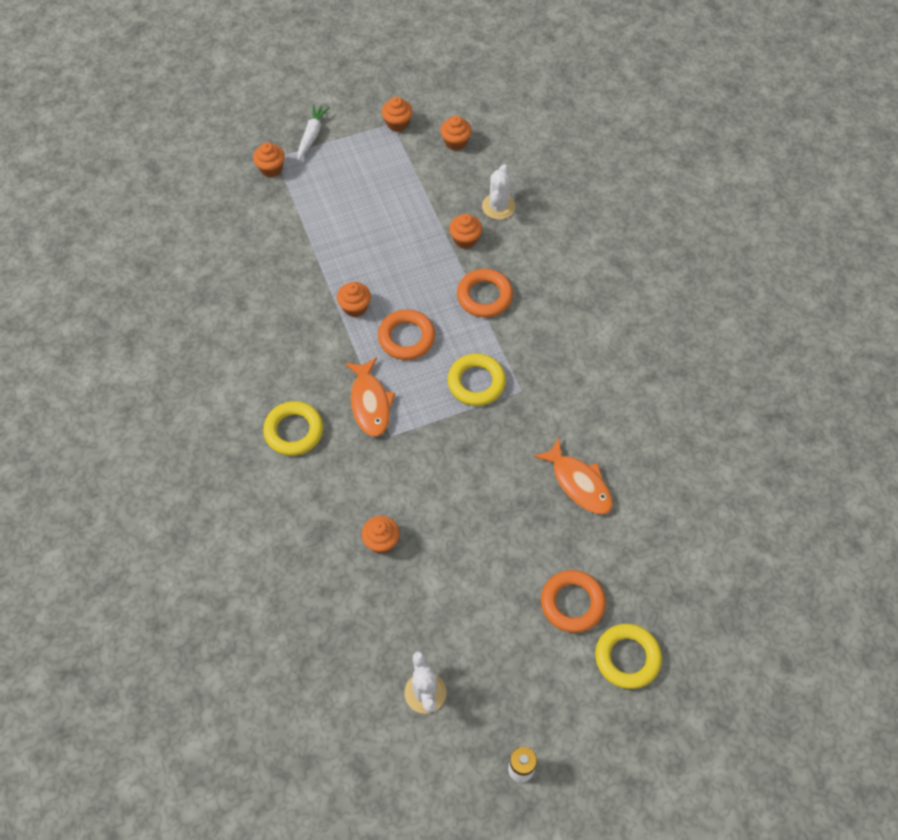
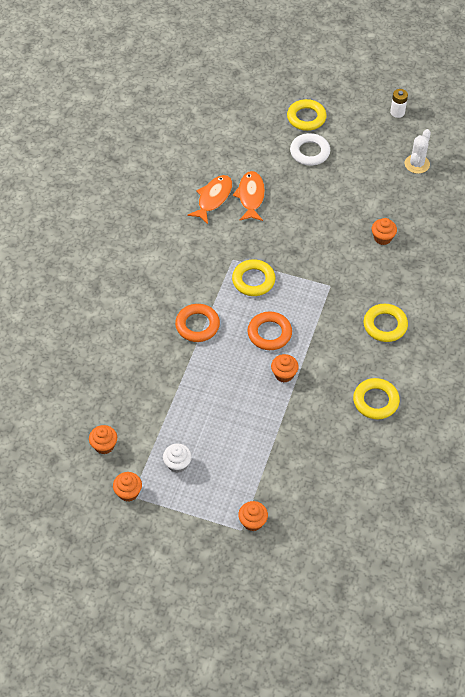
camera: 140 degrees left, 5 degrees down
white carrot [298,104,329,160] -> none
orange fish [345,357,395,437] -> orange fish moved to [187,175,232,224]
orange cupcake [449,214,482,249] -> none
white cactus [482,164,515,220] -> none
orange ring [541,570,606,633] -> white ring [290,133,330,166]
none -> white cupcake [163,444,192,473]
none -> yellow ring [353,378,400,419]

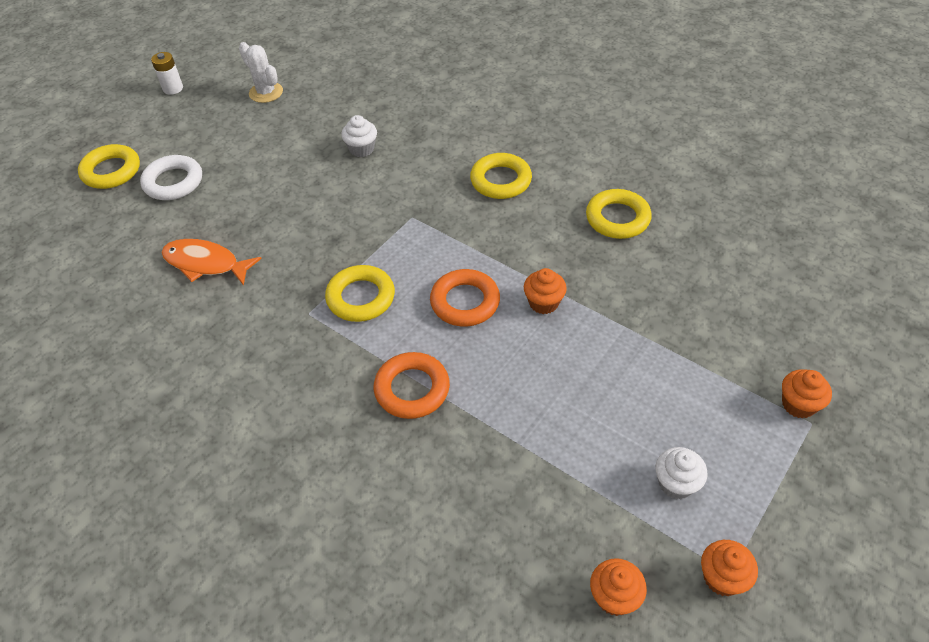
camera: 70 degrees left, 5 degrees down
orange fish [187,175,232,224] -> none
orange cupcake [372,218,397,245] -> white cupcake [341,115,377,157]

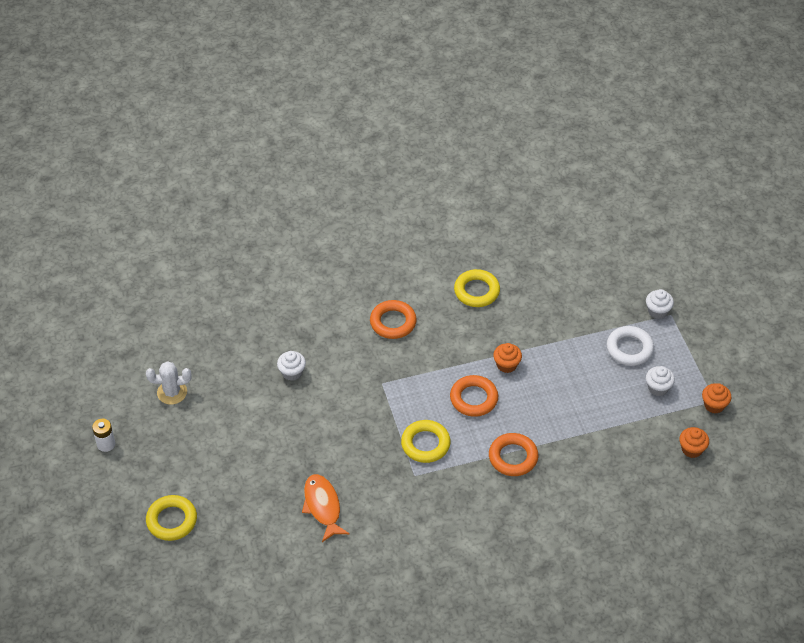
camera: 55 degrees left, 0 degrees up
white ring [140,155,202,200] -> white ring moved to [607,326,654,366]
orange fish [161,239,262,286] -> orange fish turned 105 degrees clockwise [302,474,350,542]
yellow ring [470,153,532,199] -> orange ring [370,300,417,339]
orange cupcake [782,369,832,419] -> white cupcake [646,289,674,319]

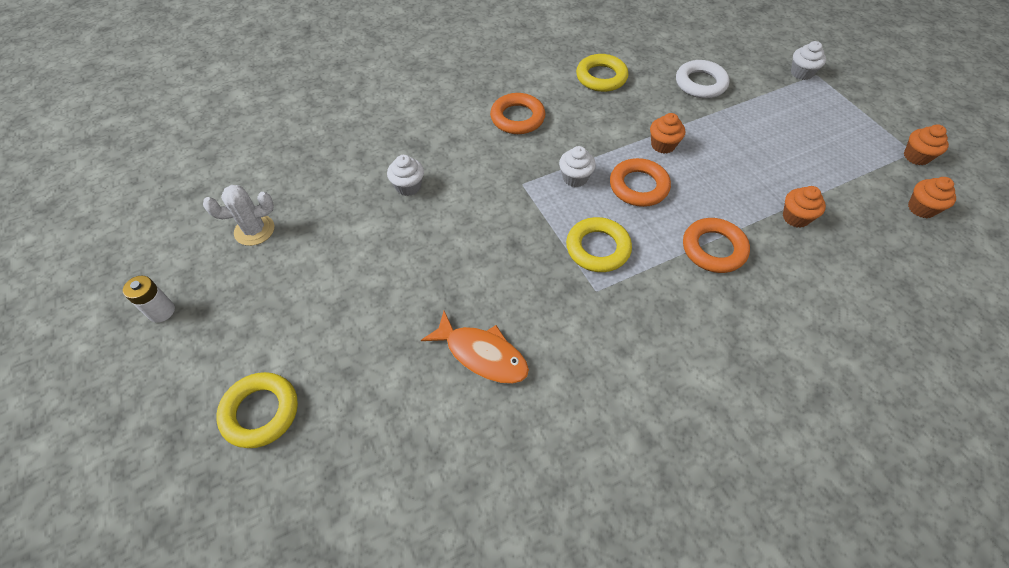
camera: 10 degrees left, 5 degrees up
orange fish [302,474,350,542] -> orange fish turned 150 degrees clockwise [421,311,529,384]
white ring [607,326,654,366] -> white ring moved to [676,60,729,98]
white cupcake [646,366,675,396] -> white cupcake moved to [559,146,596,187]
none -> orange cupcake [783,186,826,228]

